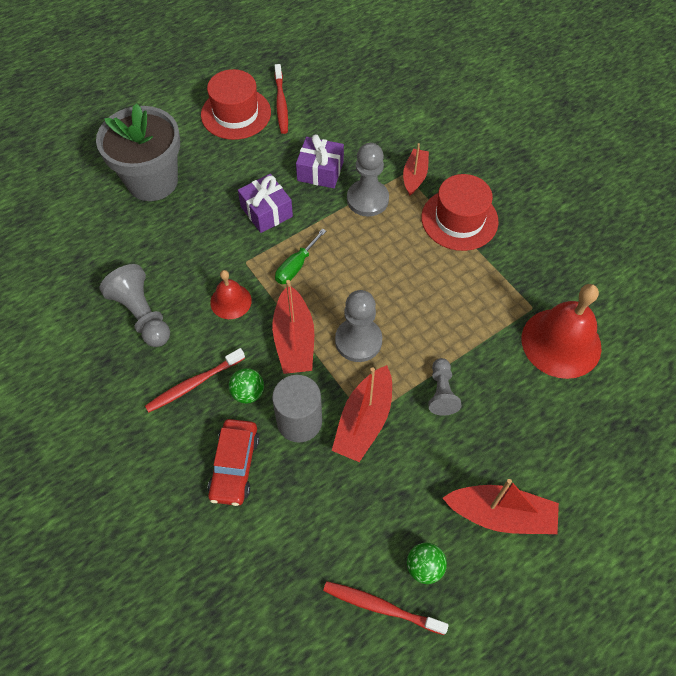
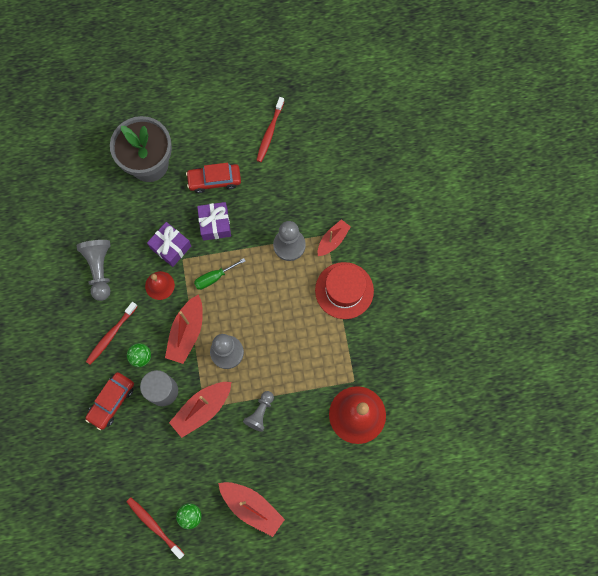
camera: 25 degrees right, 15 degrees up
red toothbrush [145,348,245,412] -> red toothbrush turned 45 degrees counterclockwise [86,302,138,365]
red hat [201,69,271,140] -> none
purple gift [296,134,344,188] -> purple gift moved to [147,222,191,267]
none -> red car [186,163,241,193]

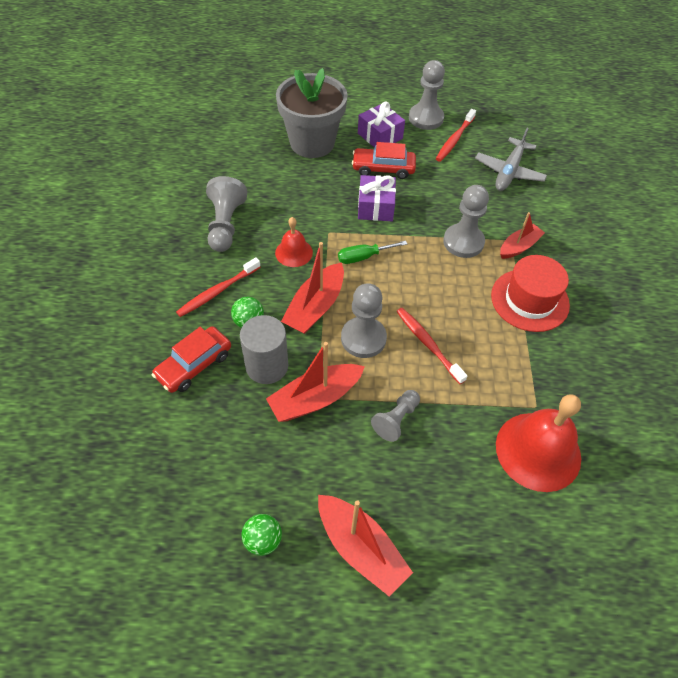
camera: 10 degrees right, 20 degrees down
red toothbrush [126,497,184,559] -> red toothbrush moved to [396,308,467,384]
purple gift [147,222,191,267] -> purple gift moved to [358,102,405,147]
none -> grey pawn [409,60,445,130]
none -> grey plane [475,128,547,191]

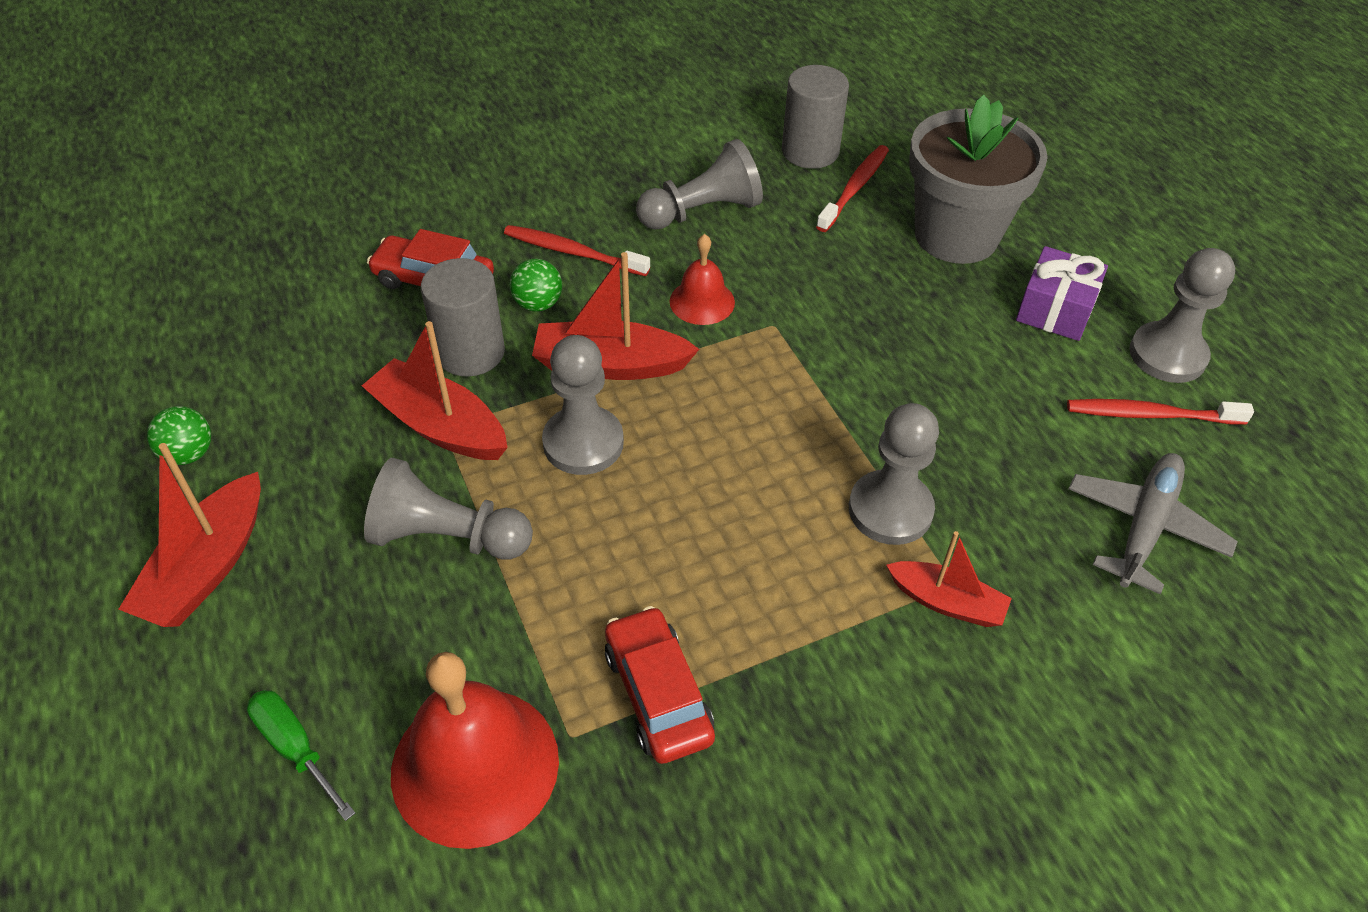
camera: 65 degrees right, 5 degrees down
green screwdriver [338,241,407,264] -> green screwdriver moved to [247,690,355,821]
red car [352,142,416,179] -> red car moved to [605,606,715,764]
purple gift [358,175,396,221] -> none
grey pawn [371,390,420,442] -> grey pawn [364,458,533,559], size x1.55
red toothbrush [396,308,467,384] -> red toothbrush moved to [816,145,889,232]
grey plane [475,128,547,191] -> grey plane turned 120 degrees clockwise [1068,453,1238,594]
red hat [491,255,570,332] -> none
none -> grey cylinder [782,65,849,169]

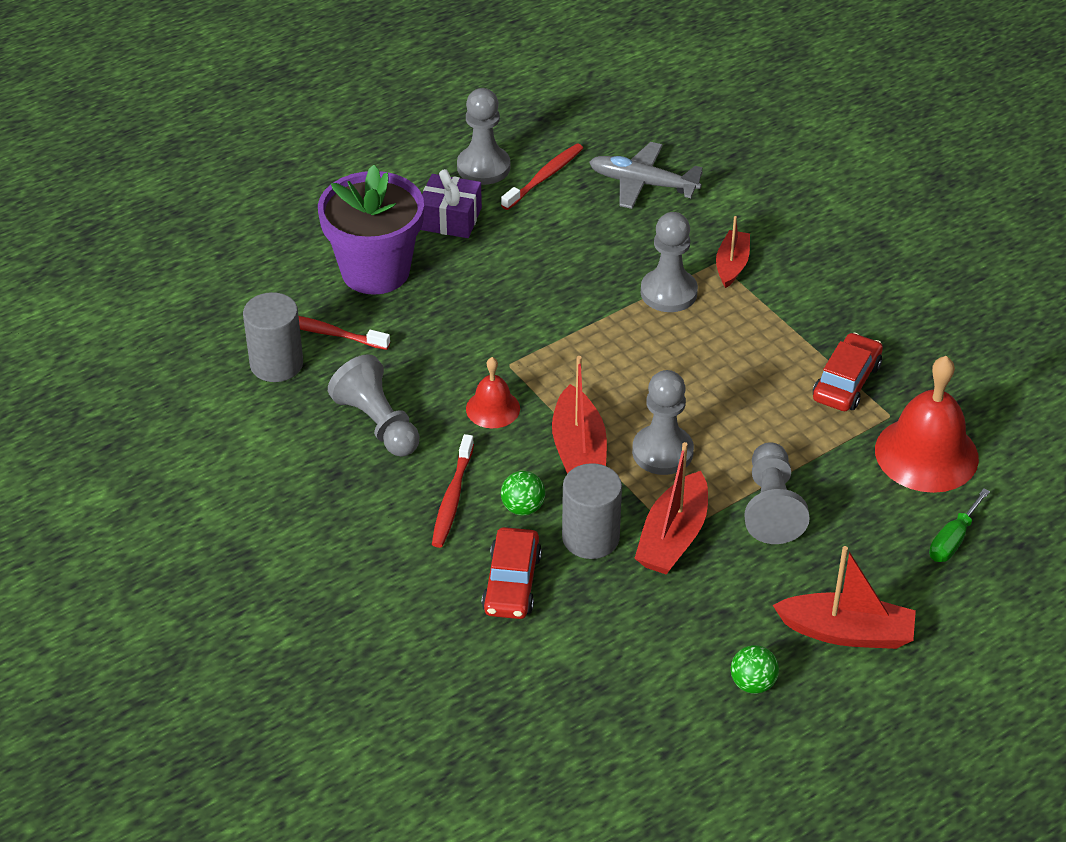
camera: 100 degrees left, 5 degrees down
red car [605,606,715,764] -> red car turned 150 degrees clockwise [813,332,883,411]
grey flower pot [909,94,1048,264] -> purple flower pot [318,165,424,295]
red toothbrush [1067,399,1254,425] -> red toothbrush turned 135 degrees counterclockwise [501,144,583,210]

